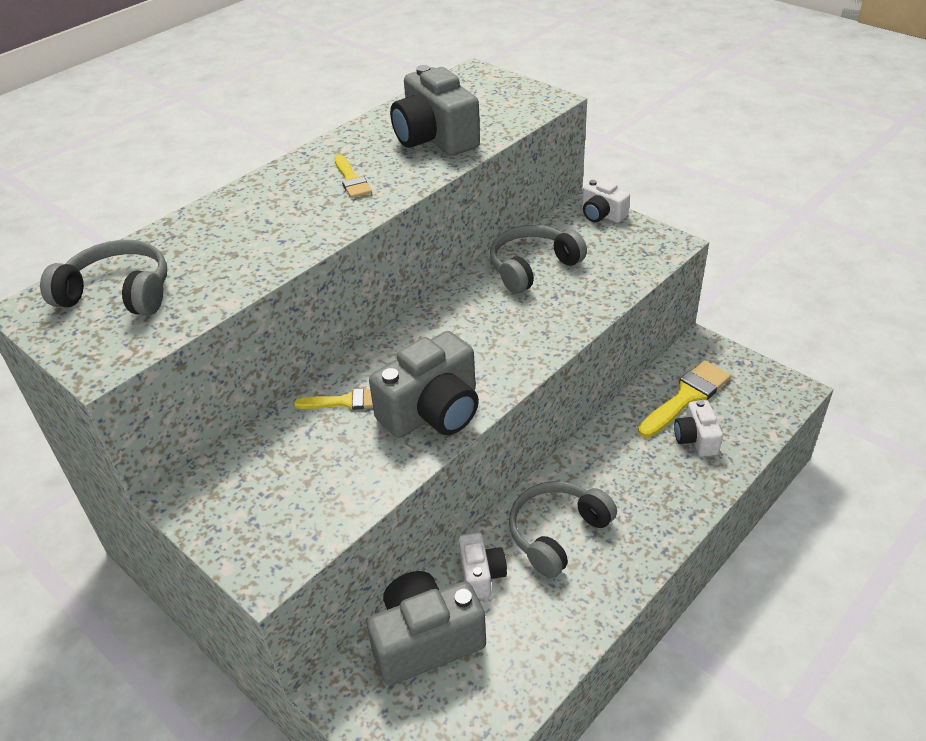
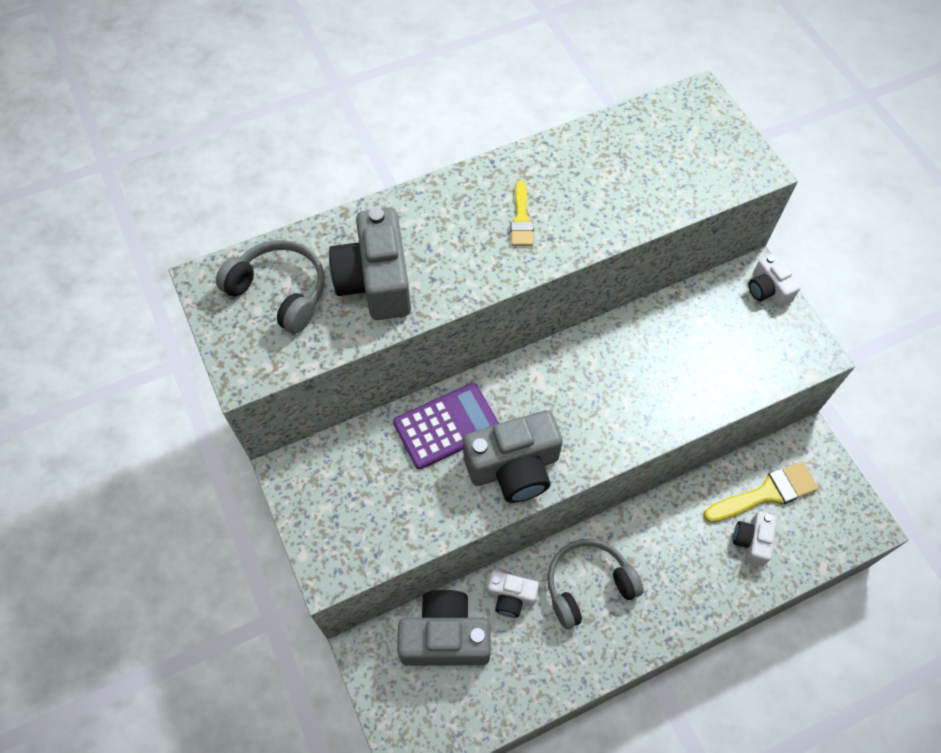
camera: 20 degrees right, 20 degrees up
yellow brush [294,388,373,410] -> purple calculator [393,383,499,469]
grey camera [390,65,480,156] -> grey camera moved to [329,208,411,320]
white camera [459,532,507,599] -> white camera turned 90 degrees clockwise [487,571,539,618]
grey headphones [490,225,587,294] -> none

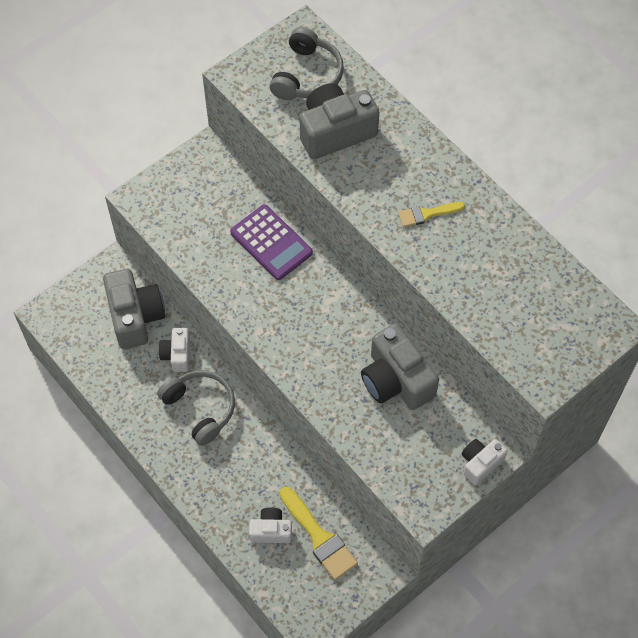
camera: 75 degrees right, 0 degrees up
grey camera [463,410,563,503] -> grey camera moved to [361,323,439,410]

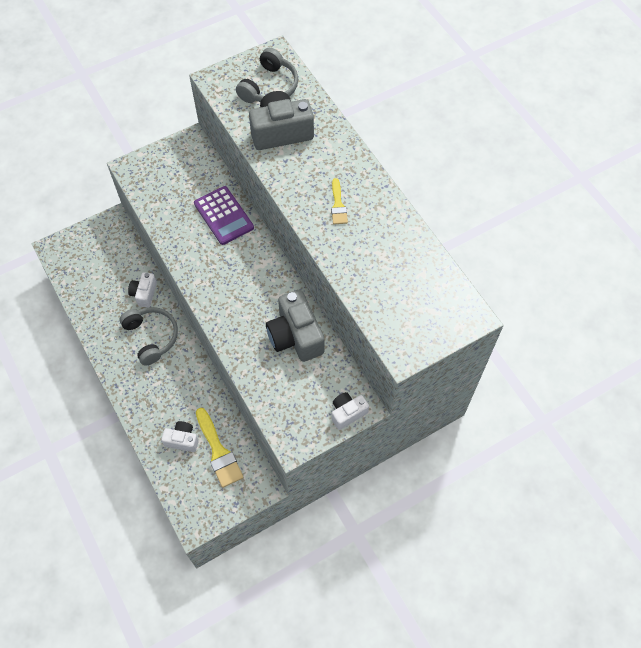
camera: 10 degrees right, 0 degrees up
grey camera [103,269,165,349] -> none
yellow brush [398,202,465,227] -> yellow brush turned 90 degrees counterclockwise [331,178,348,224]

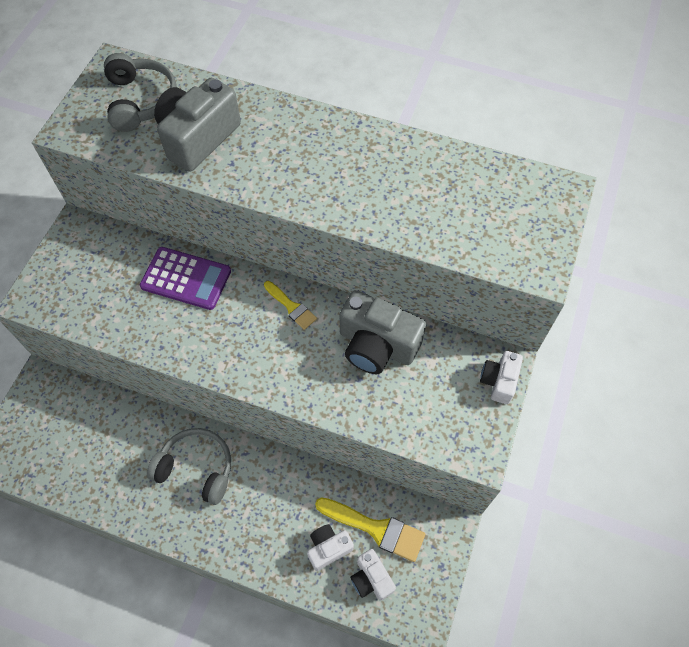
camera: 40 degrees left, 0 degrees up
white camera [128,272,157,308] -> white camera moved to [350,549,396,601]
yellow brush [331,178,348,224] -> yellow brush moved to [264,281,317,330]

